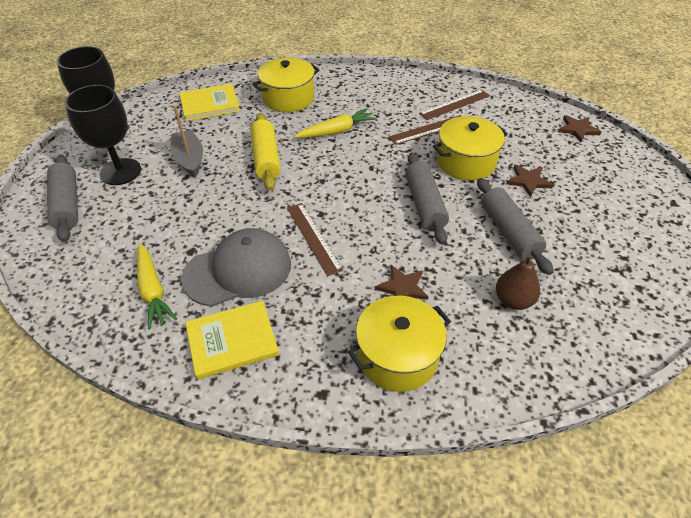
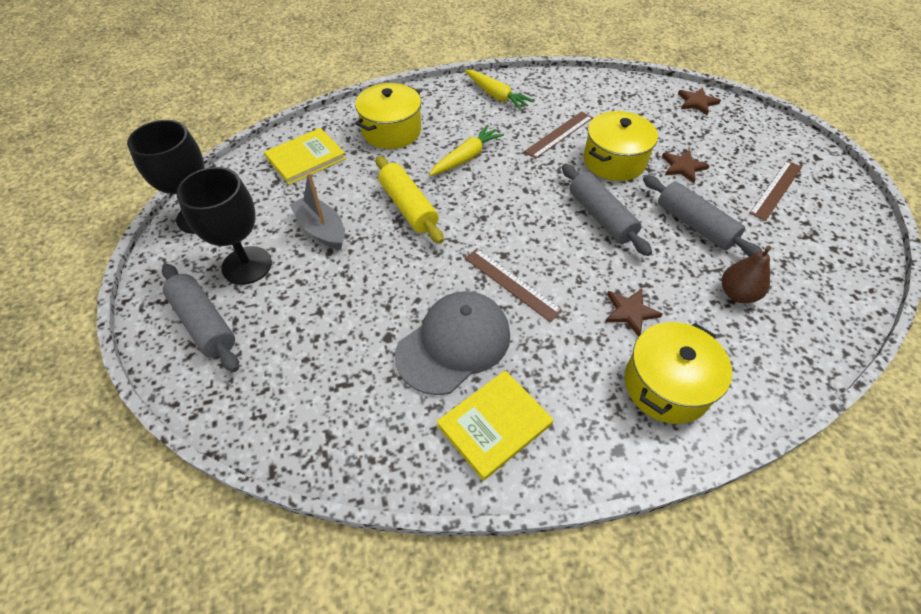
camera: 20 degrees left, 5 degrees up
yellow carrot [137,243,177,330] -> yellow carrot moved to [465,70,535,111]
brown ruler [419,90,490,120] -> brown ruler moved to [749,161,802,221]

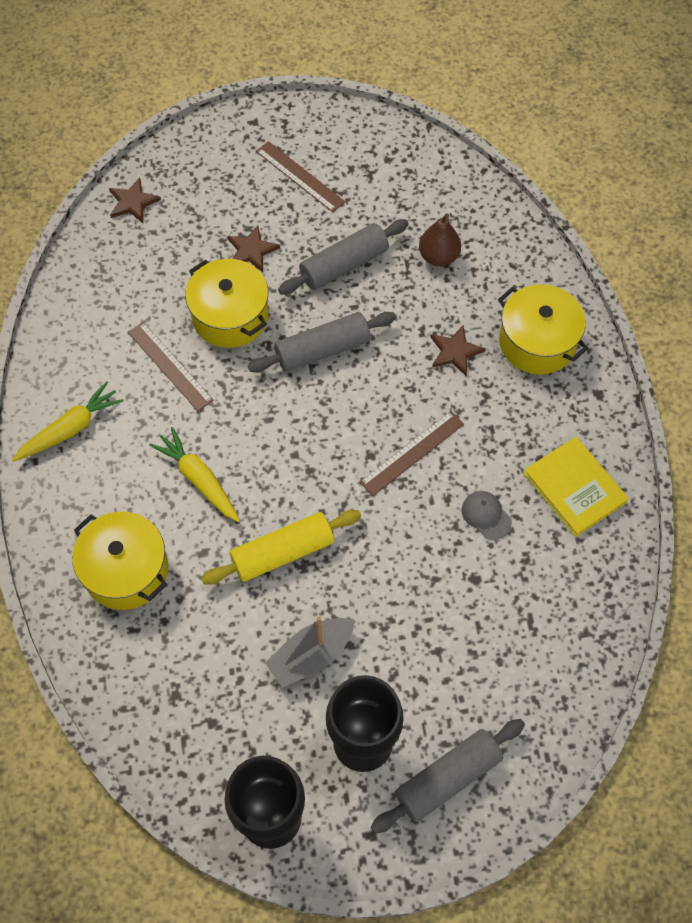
camera: 85 degrees left, 10 degrees up
yellow book [264,128,346,185] -> none
grey cap [395,291,510,395] -> grey cap [462,491,512,540], size x0.43

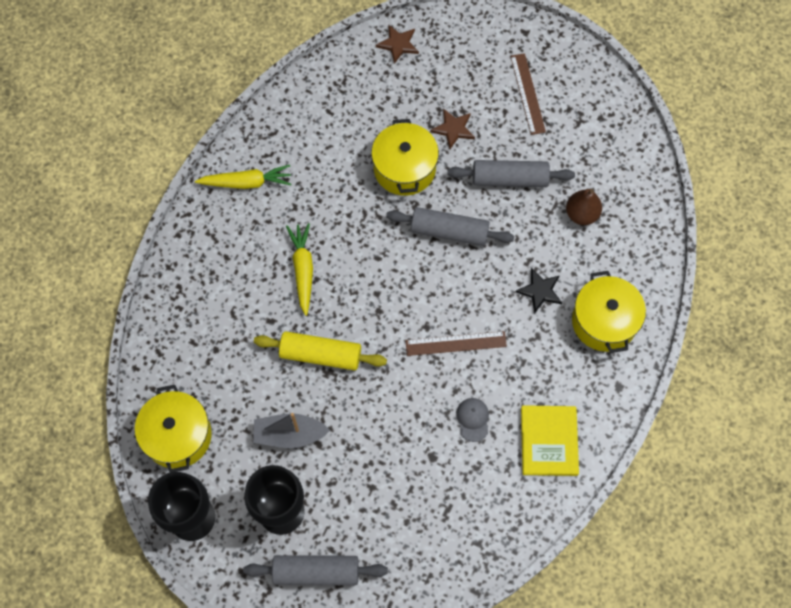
camera: 35 degrees right, 5 degrees up
yellow pot [72,512,168,610] -> yellow pot moved to [135,385,212,473]
brown ruler [128,322,214,411] -> none
brown star [430,325,486,376] -> black star [516,268,562,314]

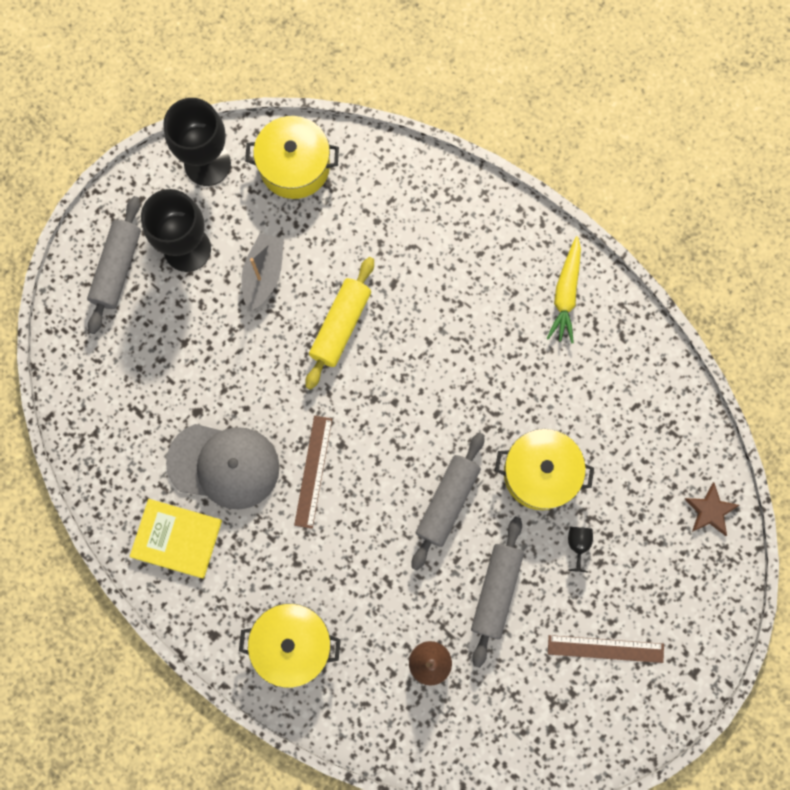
camera: 105 degrees right, 10 degrees up
yellow carrot [286,223,313,316] -> none
brown star [430,108,475,149] -> black goblet [568,527,593,572]
grey cap [456,398,489,442] -> grey cap [166,424,280,510], size x2.30
black star [516,268,562,314] -> none

